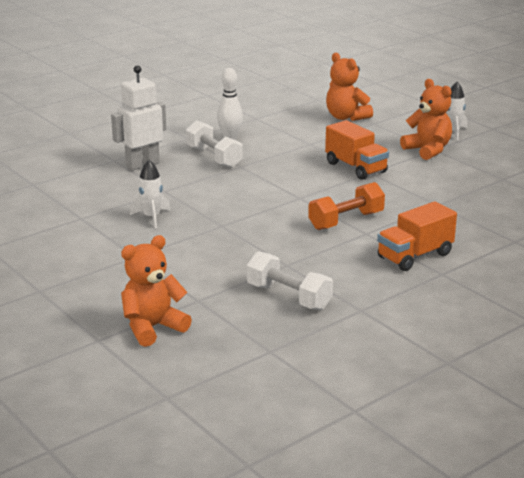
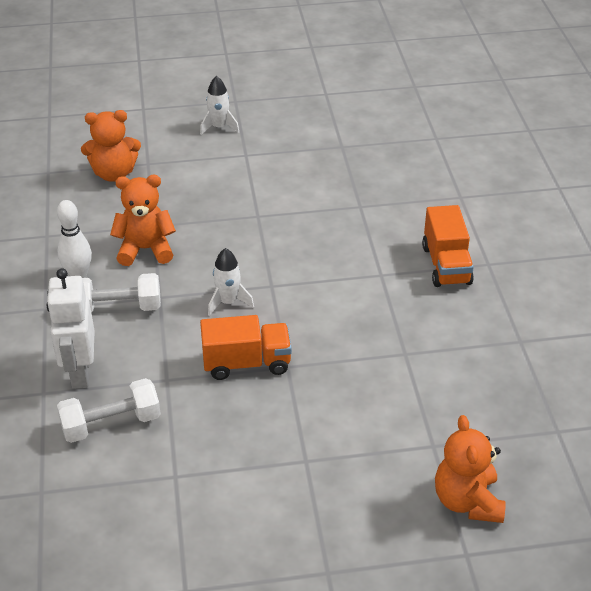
camera: 60 degrees left, 15 degrees up
white rocket [130,160,170,228] -> white rocket moved to [208,248,254,316]
white dumbbell [247,251,333,310] -> white dumbbell moved to [57,378,161,443]
orange dumbbell [308,182,385,230] -> none
orange truck [325,120,389,180] -> orange truck moved to [200,315,292,380]
orange teddy bear [400,79,452,160] -> orange teddy bear moved to [110,175,176,266]

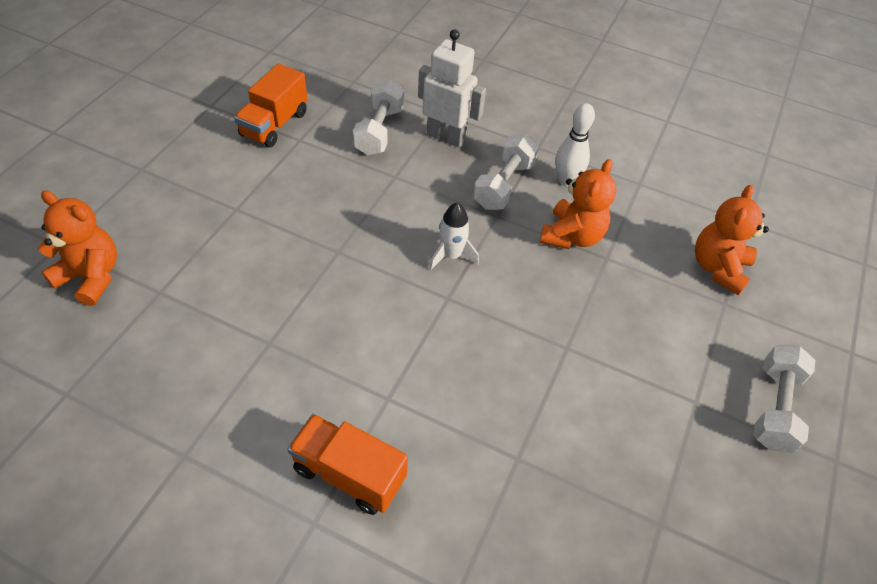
camera: 120 degrees right, 10 degrees up
white rocket [200,76,239,135] -> white dumbbell [754,345,815,453]
orange truck [200,315,292,380] -> orange truck moved to [234,64,308,147]

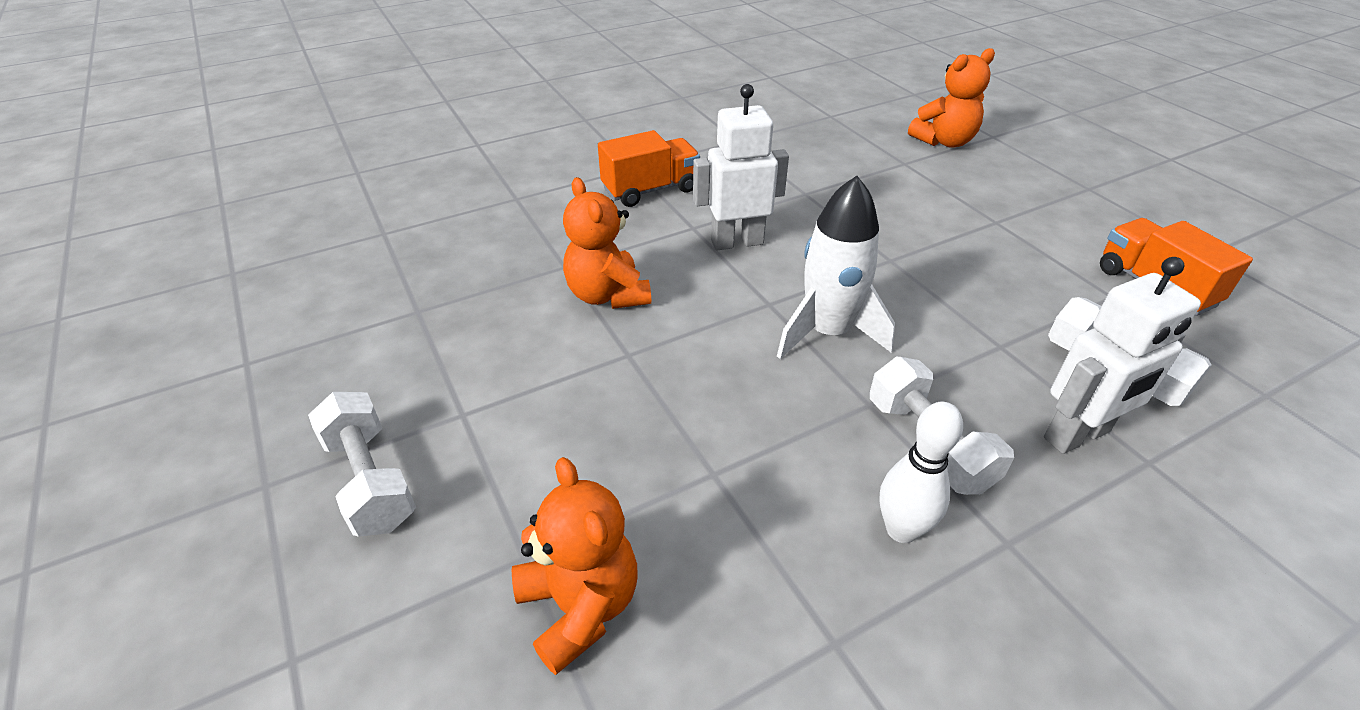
camera: 130 degrees right, 10 degrees down
white rocket [429,203,479,270] -> white rocket [777,176,895,359], size x1.70
orange teddy bear [540,159,616,249] -> orange teddy bear moved to [563,177,651,309]
none -> white robot [693,84,789,250]

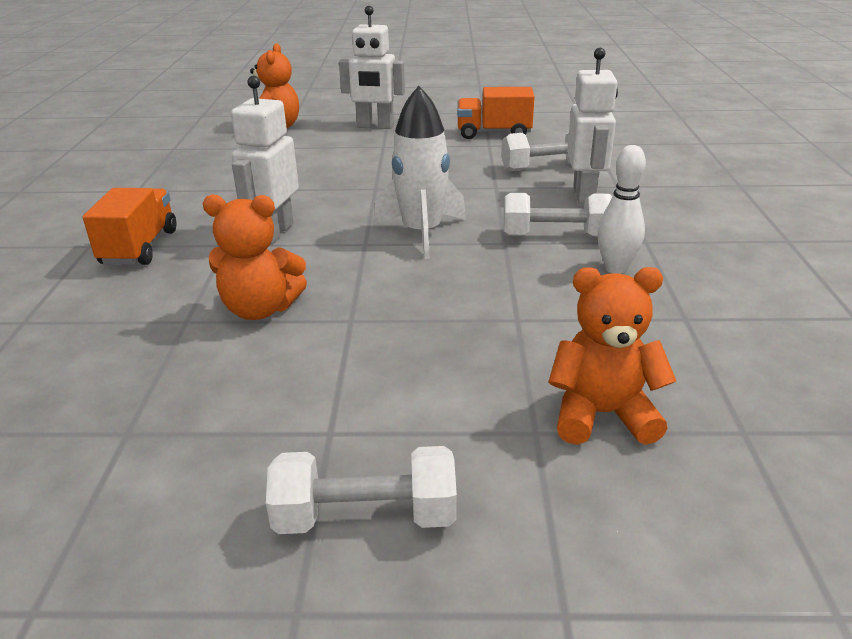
camera: 60 degrees left, 10 degrees down
none -> white robot [339,6,405,129]

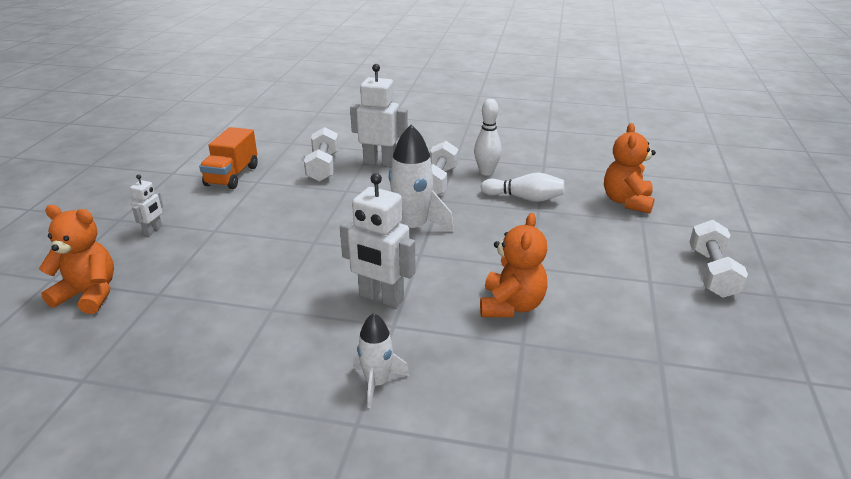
camera: 80 degrees left, 0 degrees up
orange truck [83,188,176,265] -> white rocket [353,313,409,408]
white robot [339,6,405,129] -> white robot [130,175,163,236], size x0.52
none -> white bowling pin [481,172,565,202]

